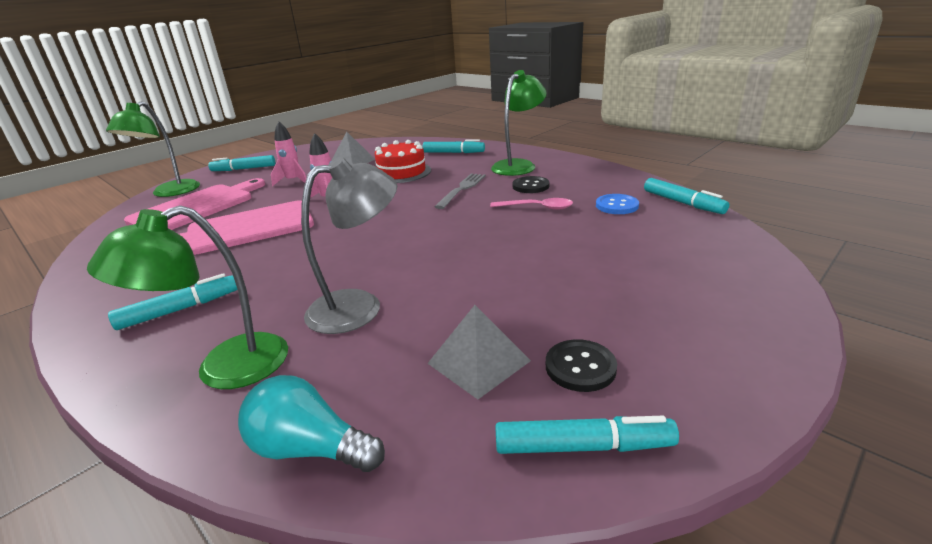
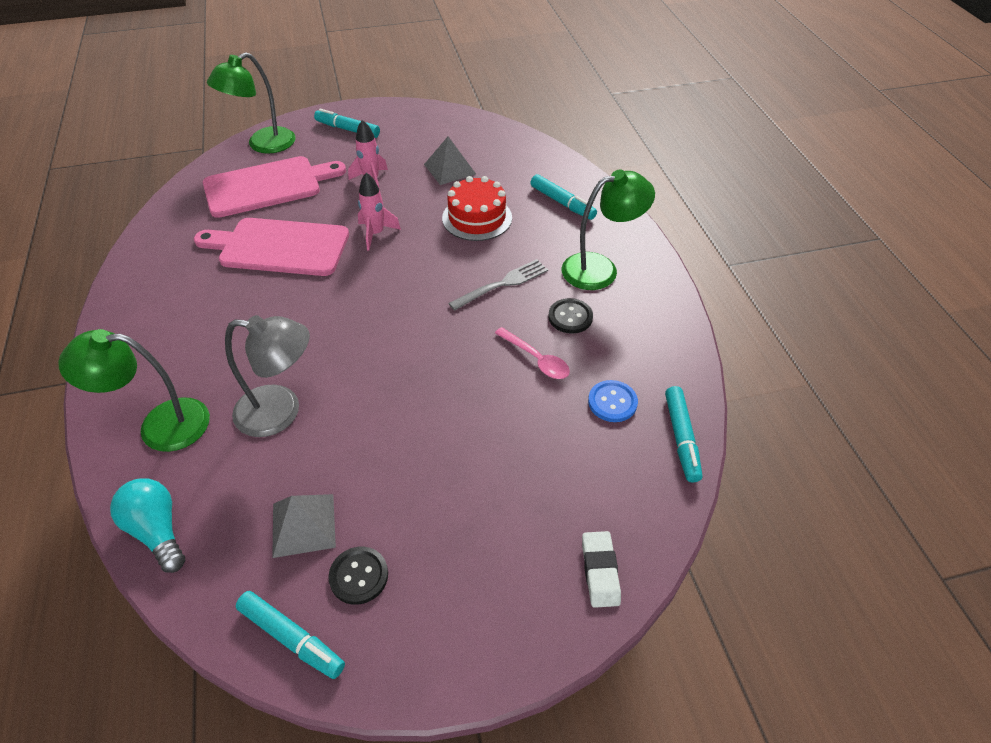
camera: 30 degrees right, 20 degrees up
turquoise marker [108,273,238,330] -> none
none -> white eraser [582,531,621,608]

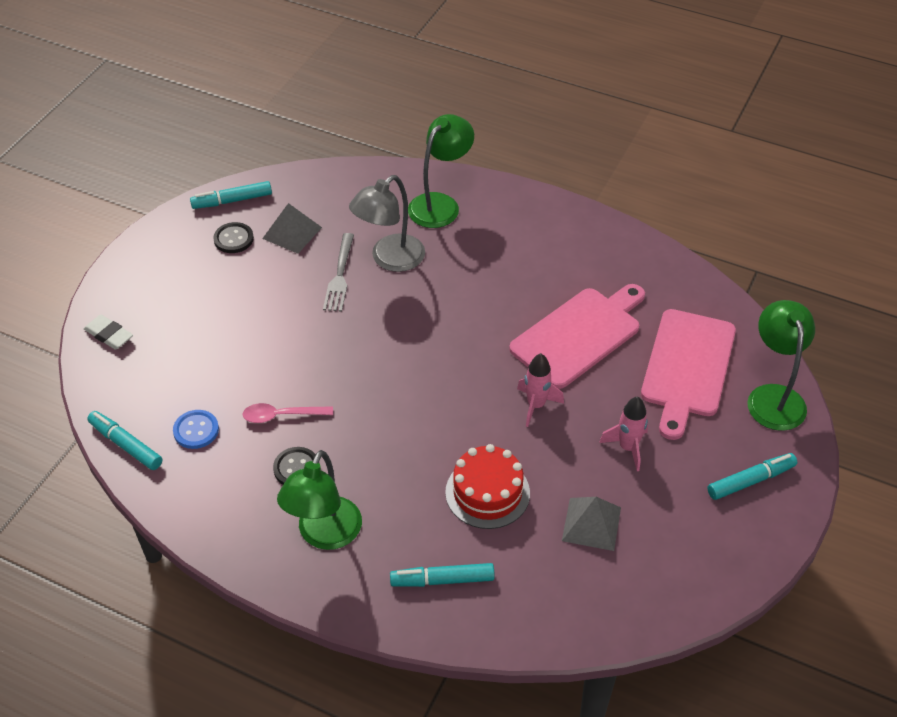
camera: 130 degrees right, 0 degrees up
turquoise light bulb [110,478,185,573] -> none
grey fork [448,259,548,311] -> grey fork moved to [323,233,354,312]

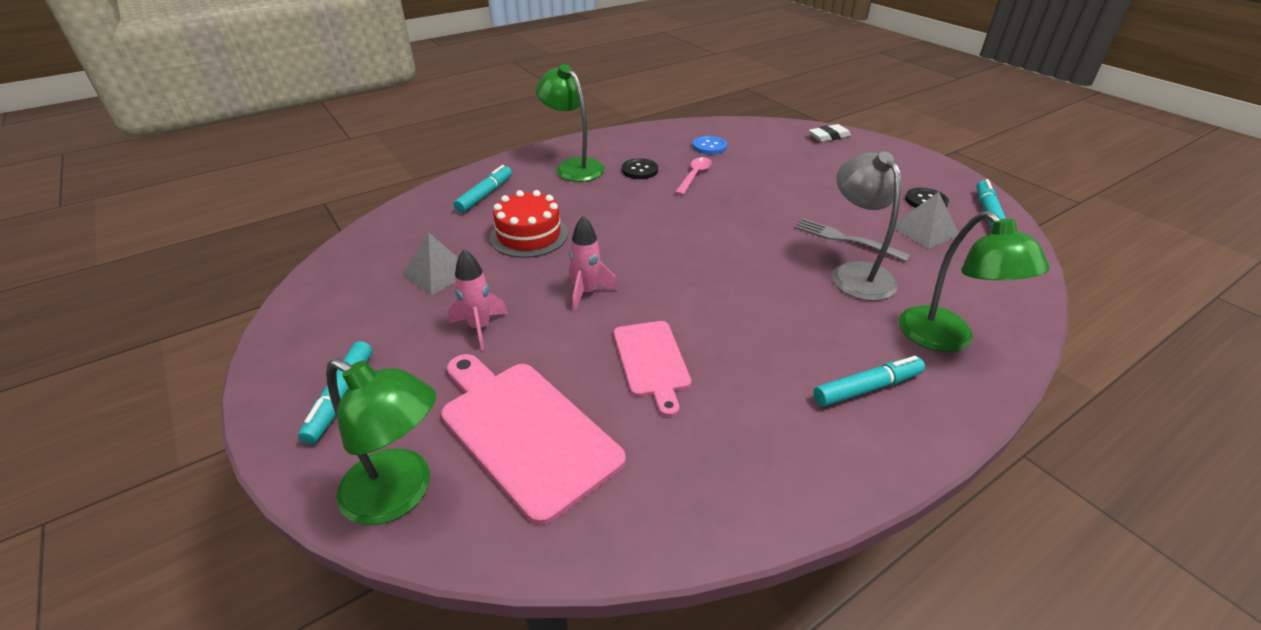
camera: 120 degrees right, 10 degrees down
turquoise marker [87,411,162,470] -> turquoise marker moved to [813,356,925,407]
pink cutting board [509,284,645,389] -> pink cutting board [614,321,691,417], size x0.62

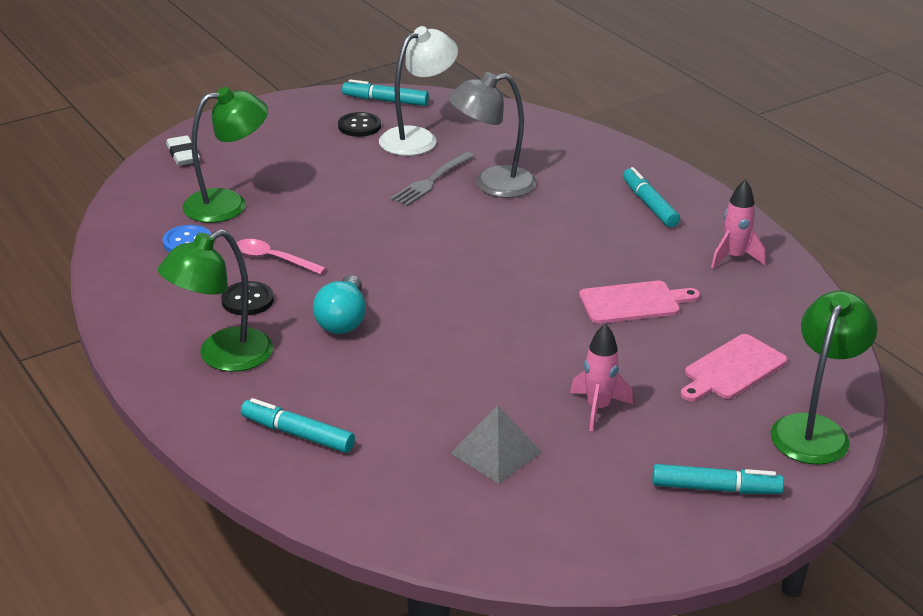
camera: 90 degrees left, 5 degrees down
pink cutting board [441,354,626,525] -> pink cutting board [681,334,787,402], size x0.62
red cake [490,190,568,258] -> none
pink rocket [569,216,618,311] -> pink rocket moved to [711,179,766,269]
grey pyramid [895,192,959,249] -> white lamp [379,26,458,156]
green lamp [899,211,1050,352] -> green lamp moved to [182,87,268,223]
none -> turquoise light bulb [313,275,366,334]

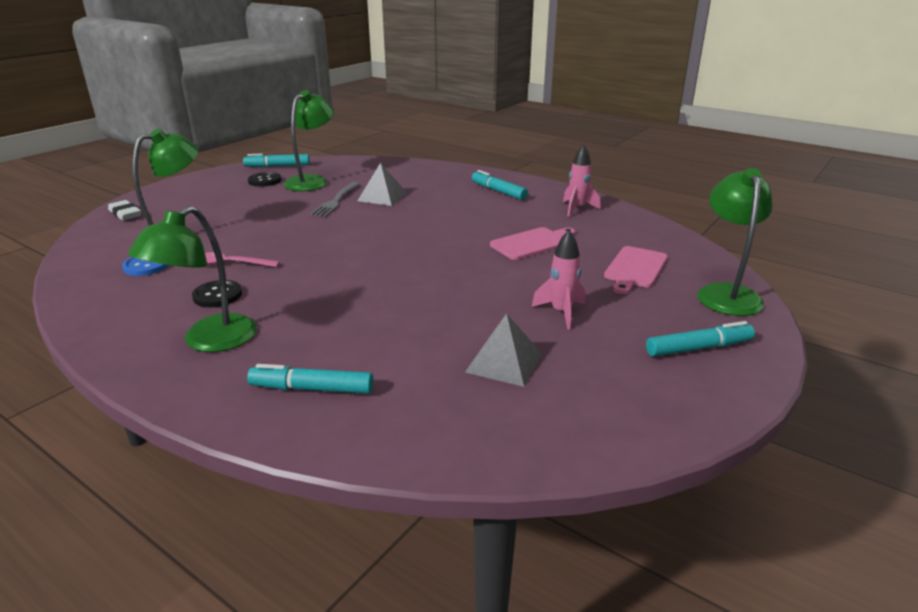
camera: 20 degrees left, 5 degrees down
turquoise light bulb [313,275,366,334] -> none
white lamp [379,26,458,156] -> green lamp [284,90,334,191]
grey lamp [449,72,536,198] -> grey pyramid [358,163,407,206]

